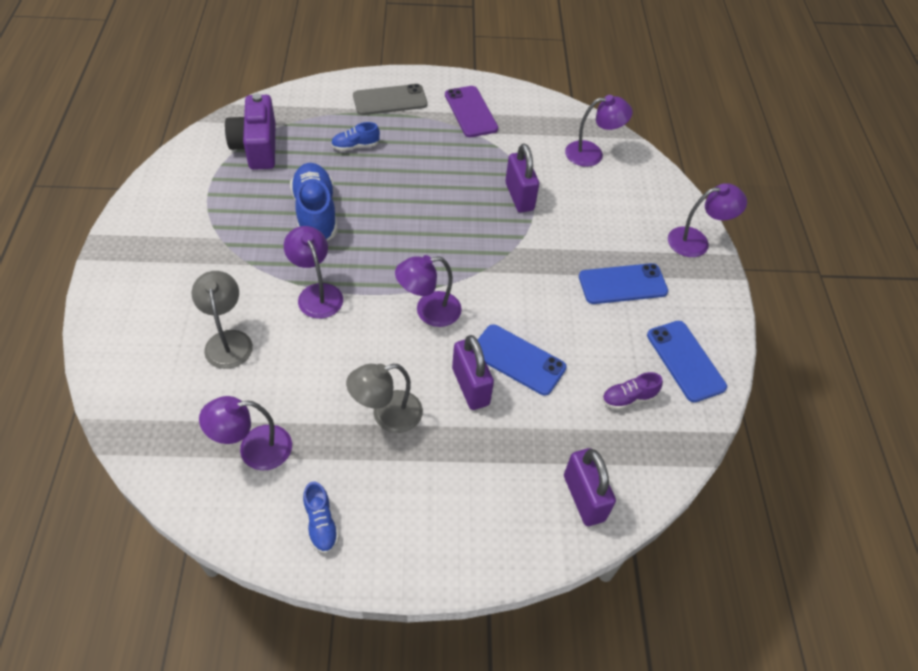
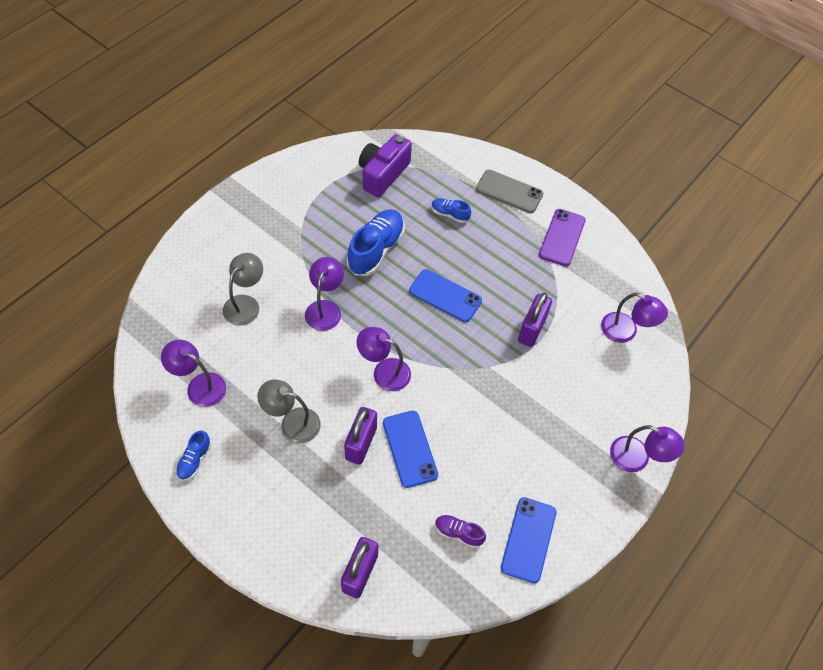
camera: 40 degrees right, 5 degrees up
blue phone [579,263,668,304] -> blue phone moved to [409,269,482,322]

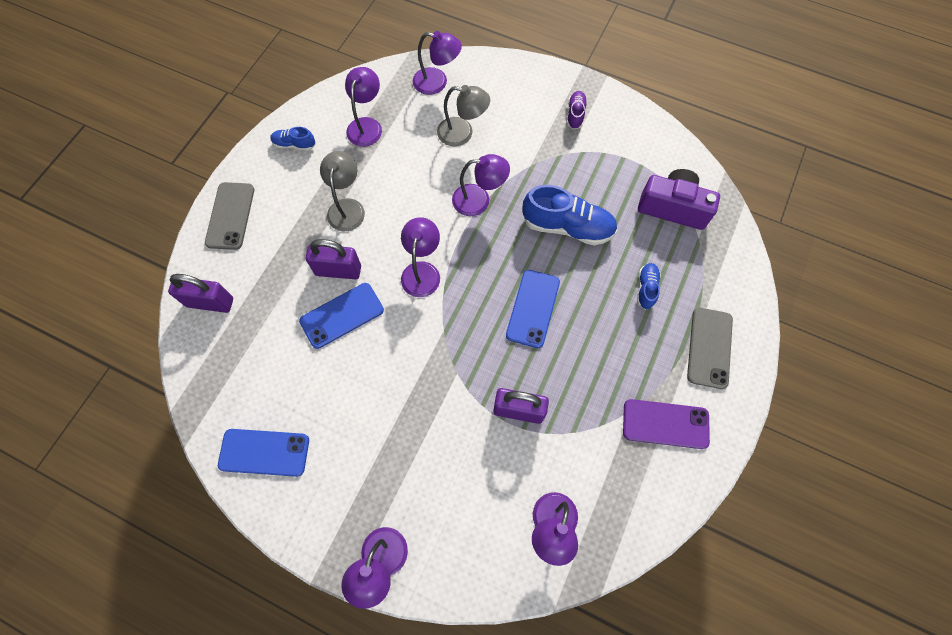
camera: 80 degrees right, 10 degrees up
purple shoe [435,515,486,548] -> purple shoe moved to [567,91,587,130]
none -> grey phone [205,182,254,250]
none -> purple lamp [413,31,462,95]

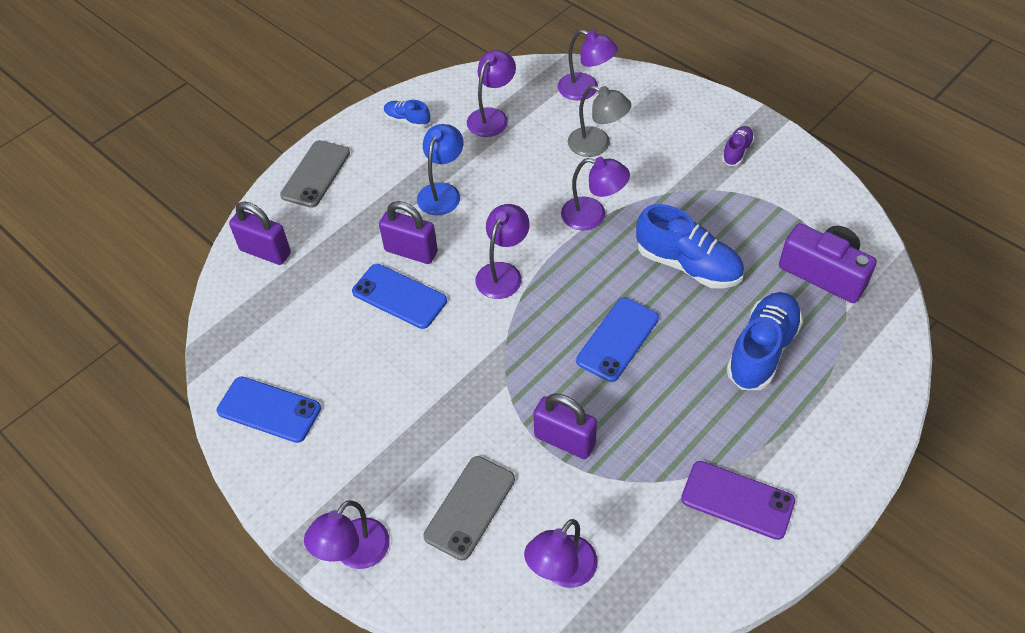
camera: 20 degrees right, 15 degrees down
blue phone [299,283,384,349] -> blue phone turned 45 degrees clockwise [352,264,447,329]
grey lamp [320,151,365,231] -> blue lamp [417,124,464,215]
blue shoe [637,263,661,310] -> blue shoe [726,292,803,390], size x1.96
grey phone [687,308,733,389] -> grey phone moved to [423,456,515,561]

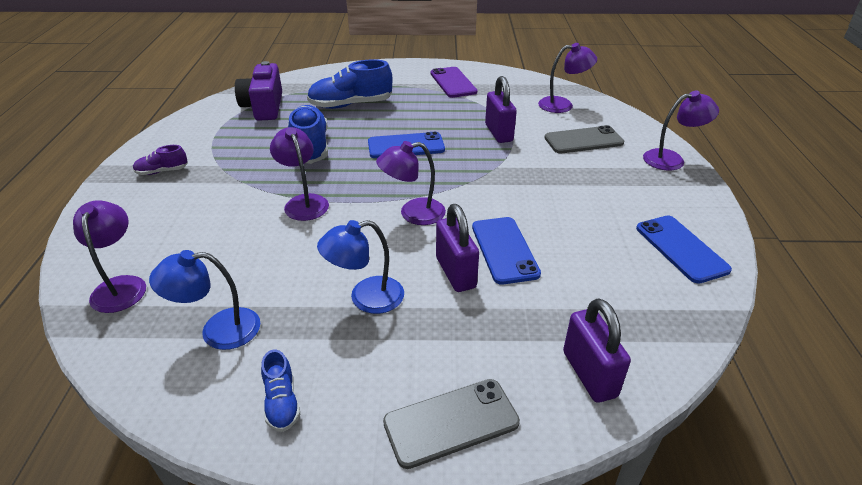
camera: 135 degrees left, 15 degrees down
purple lamp [467,50,516,137] -> blue lamp [149,250,260,350]
grey lamp [568,85,632,157] -> none

